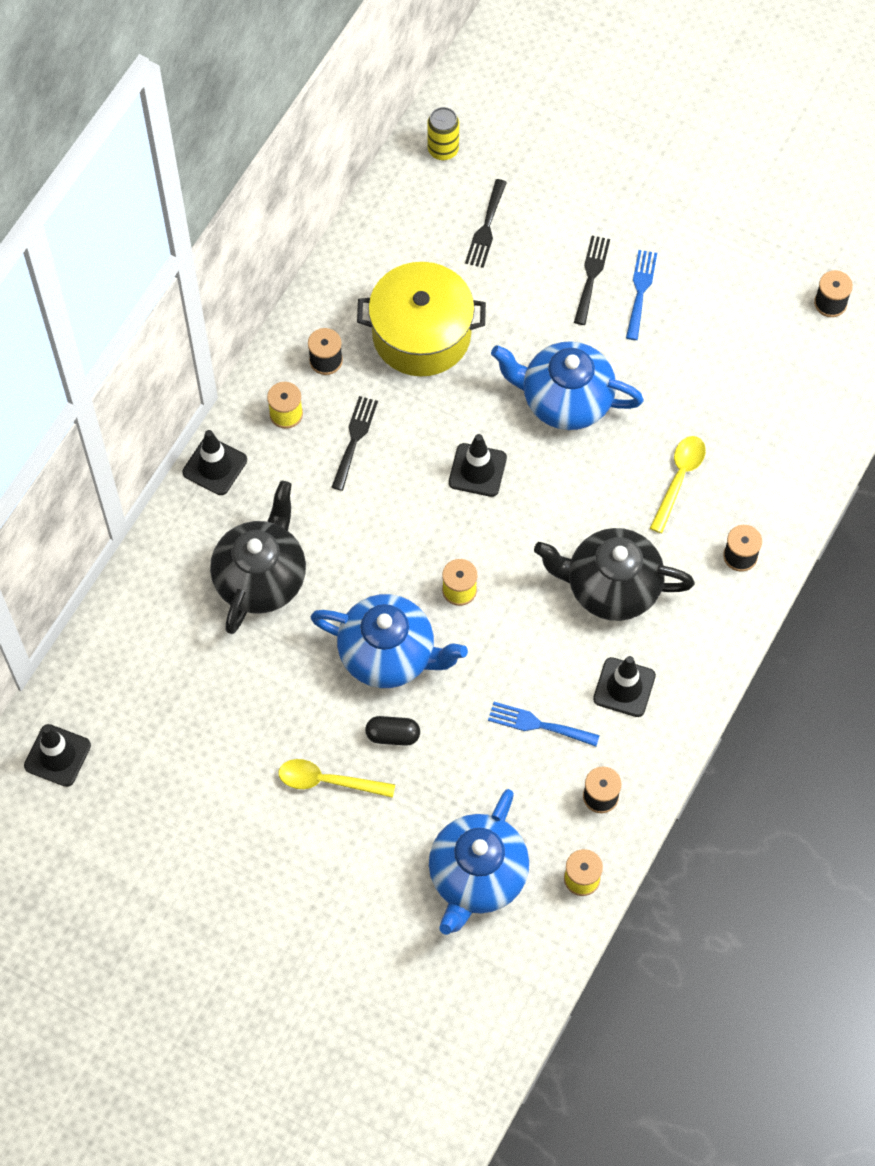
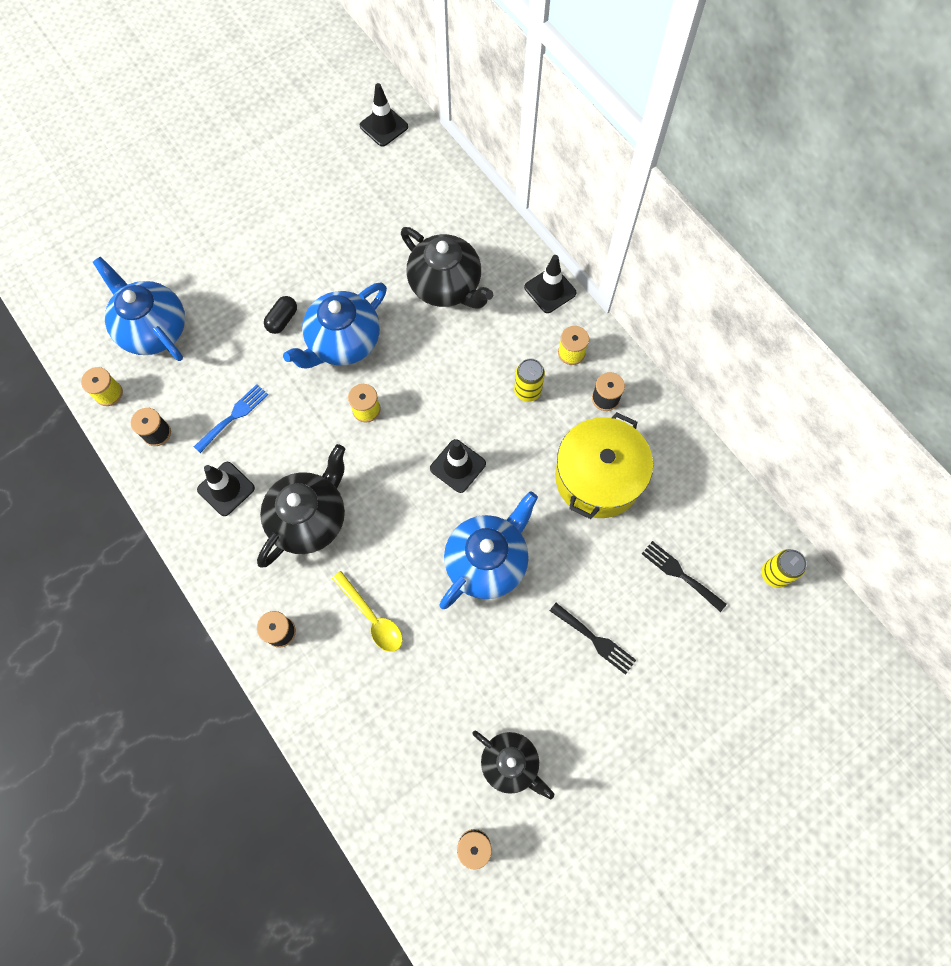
camera: 115 degrees right, 5 degrees up
yellow spoon [278,759,395,798] -> none
black fork [331,396,378,491] -> yellow can [514,359,545,402]
blue fork [626,250,657,340] -> none
none -> black teapot [472,731,555,799]

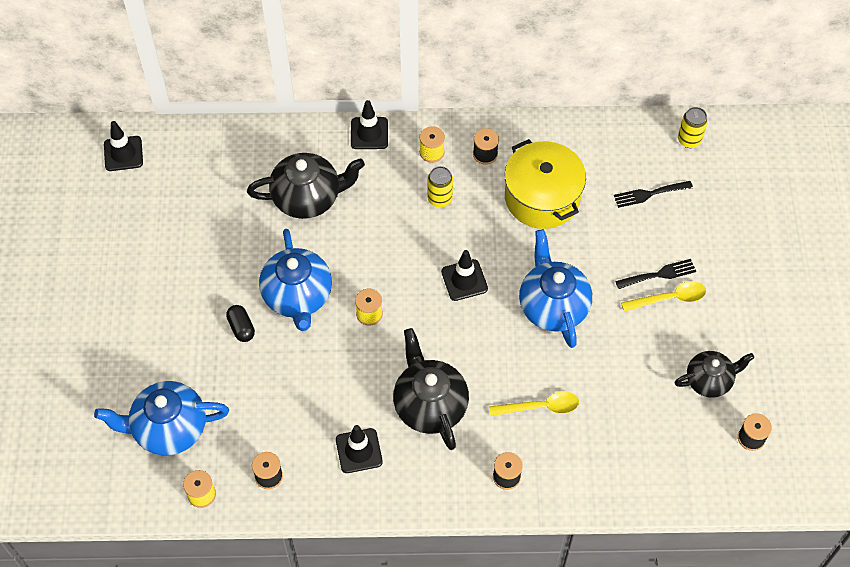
camera: 55 degrees left, 10 degrees down
blue fork [194,384,268,453] -> none
none -> yellow spoon [621,281,706,312]

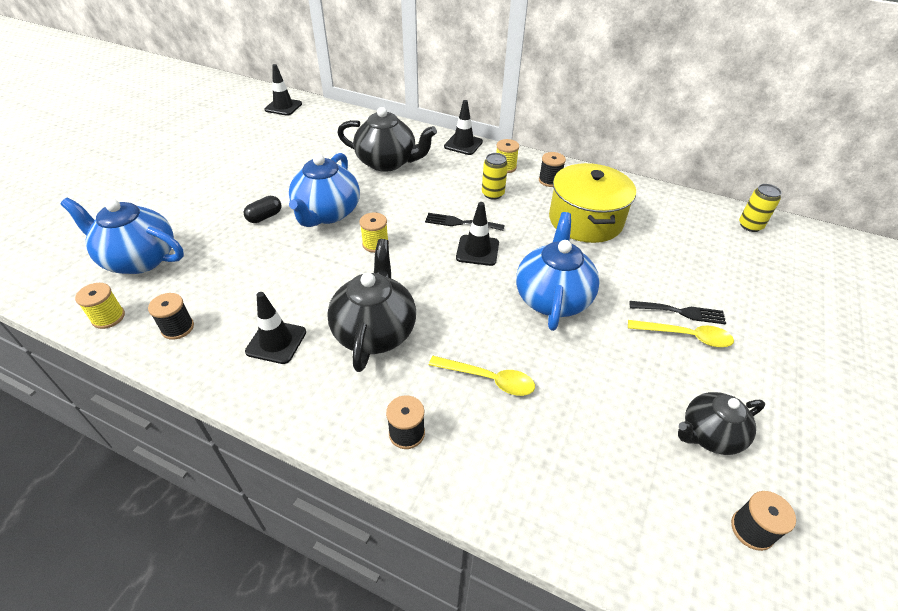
camera: 25 degrees right, 15 degrees down
black capsule [226,305,255,342] -> black capsule turned 45 degrees clockwise [244,196,282,223]
black fork [614,181,693,208] -> black fork moved to [425,213,505,231]
black teapot [674,351,754,398] -> black teapot turned 150 degrees clockwise [678,392,765,455]

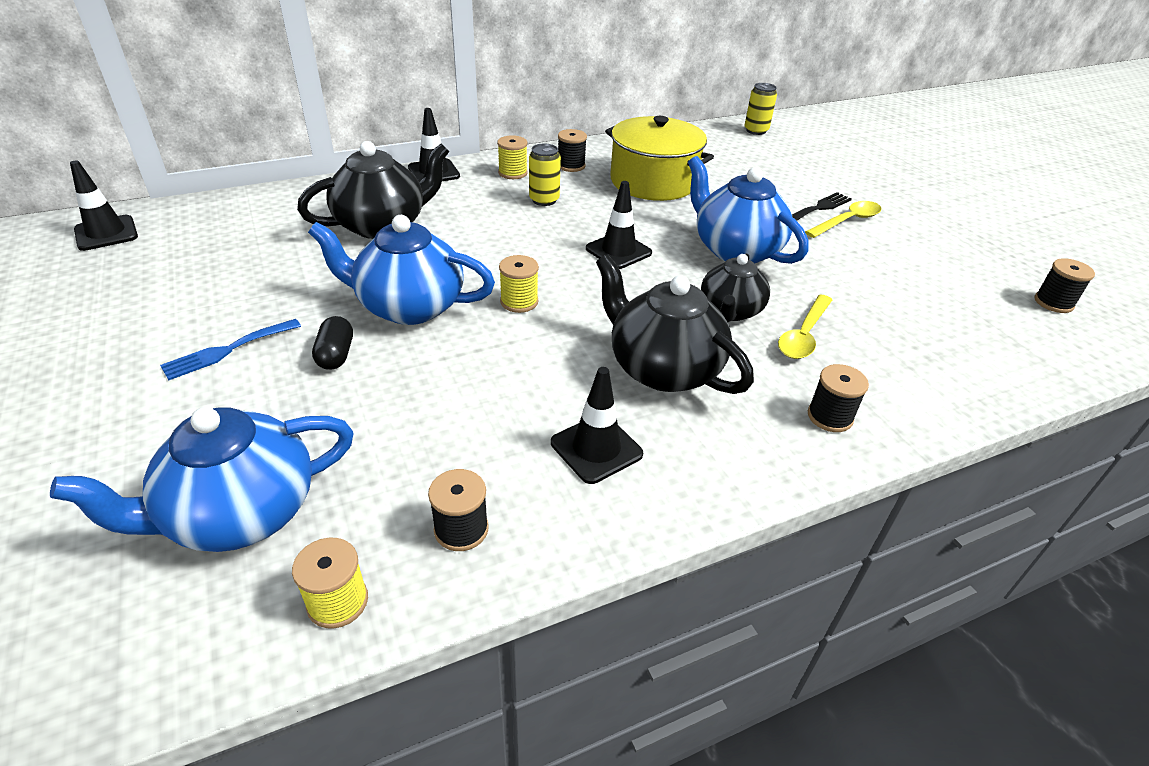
camera: 50 degrees left, 5 degrees down
blue teapot [289,153,360,227] -> blue teapot turned 135 degrees clockwise [308,215,495,325]
black fork [425,213,505,231] -> none
yellow spoon [429,356,535,396] -> yellow spoon turned 150 degrees clockwise [778,295,832,359]
black teapot [678,392,765,455] -> black teapot moved to [701,254,770,322]
none -> blue fork [160,319,301,380]

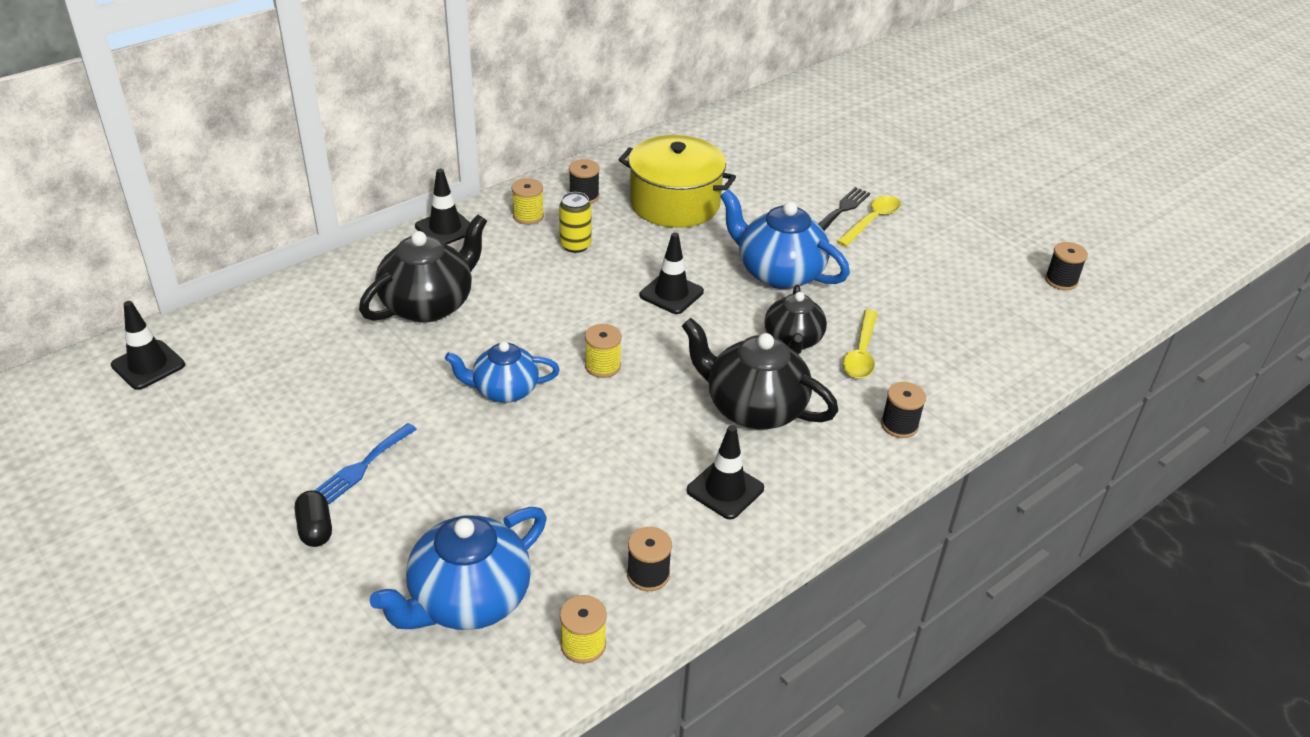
camera: 15 degrees left, 0 degrees up
blue teapot [308,215,495,325] -> blue teapot [445,341,560,403], size x0.65
black capsule [312,316,353,370] -> black capsule moved to [295,490,332,547]
yellow can [744,83,777,135] -> none

